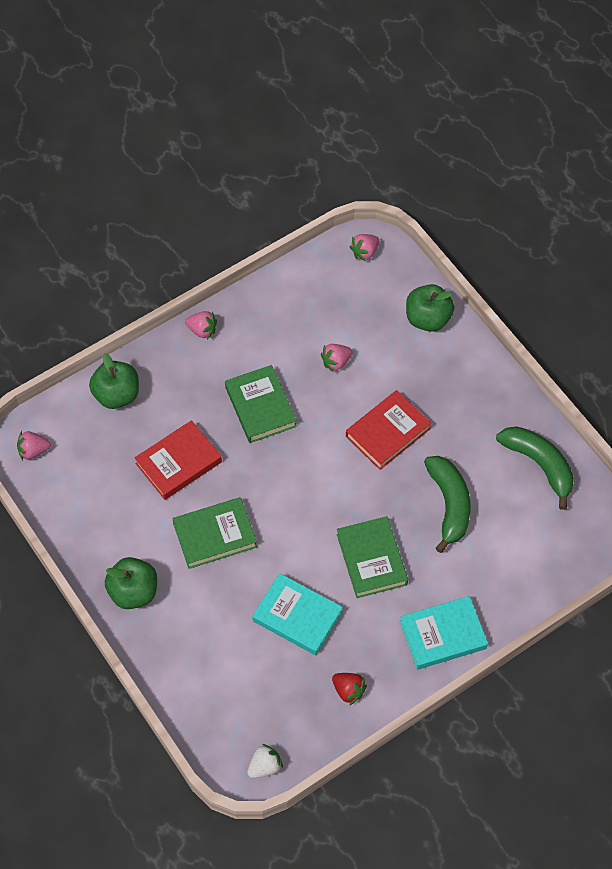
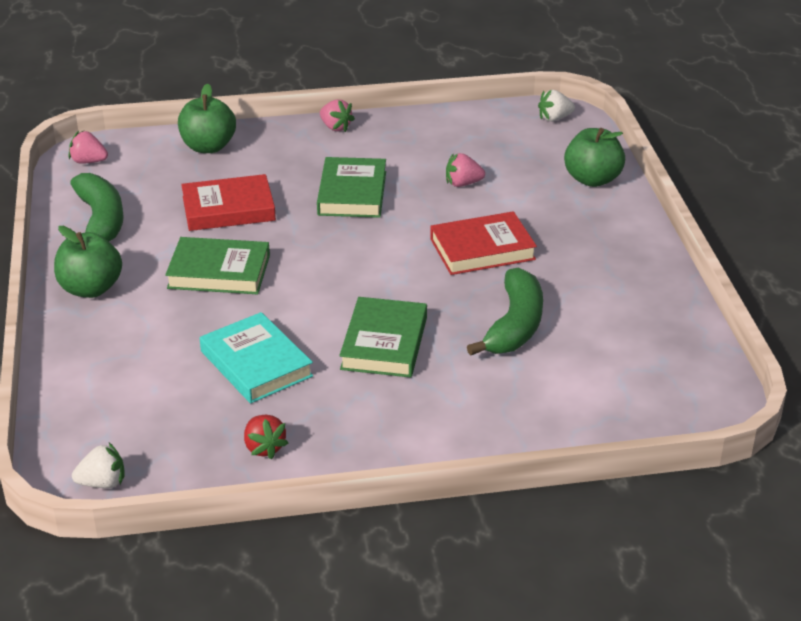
camera: 25 degrees right, 25 degrees down
pink strawberry [349,234,379,262] -> white strawberry [538,90,575,121]
turquoise book [400,596,488,670] -> none
green banana [496,426,574,510] -> green banana moved to [70,173,124,241]

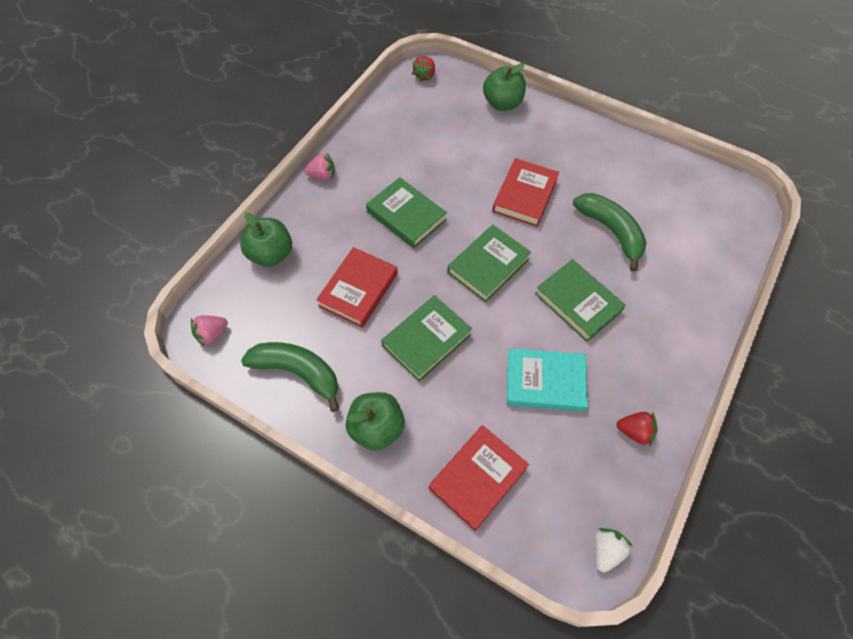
camera: 50 degrees left, 25 degrees up
pink strawberry [446,153,485,187] -> none
white strawberry [538,90,575,121] -> red strawberry [412,56,435,82]
none -> red book [429,425,529,531]
none -> green book [447,225,531,302]

